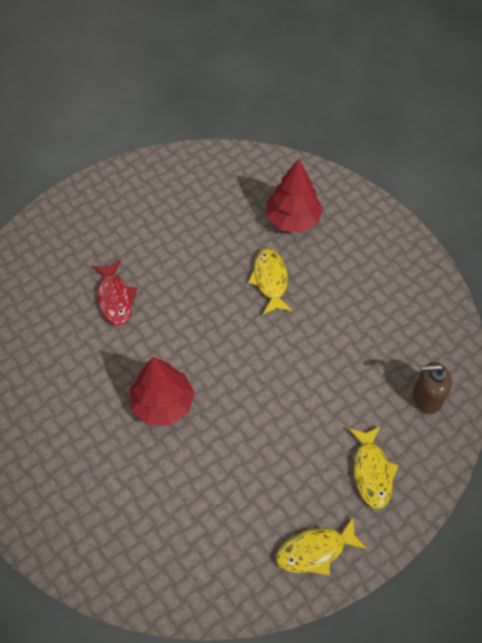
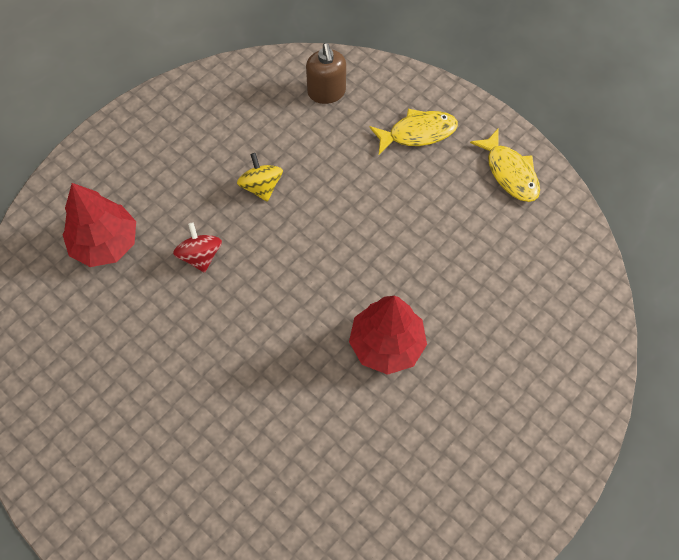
camera: 100 degrees left, 5 degrees up
red fish [92,259,137,325] -> none
yellow fish [248,248,293,315] -> red spinning top [173,222,222,273]
none -> yellow spinning top [237,153,283,202]

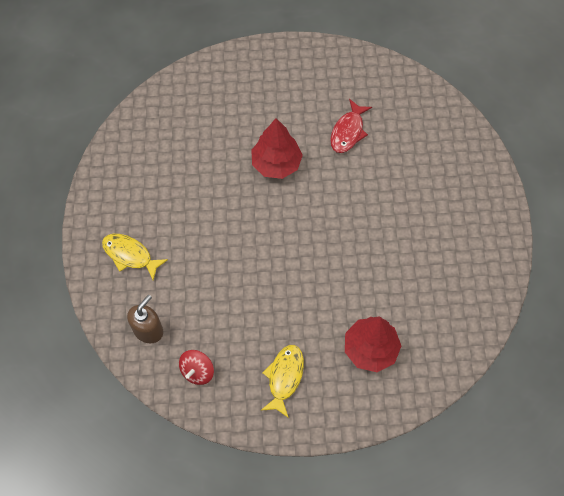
camera: 135 degrees left, 0 degrees up
red spinning top [173,222,222,273] -> red spinning top moved to [179,350,214,385]
yellow spinning top [237,153,283,202] -> none
yellow fish [470,128,540,202] -> yellow fish moved to [261,345,304,418]
none -> red fish [330,99,372,153]

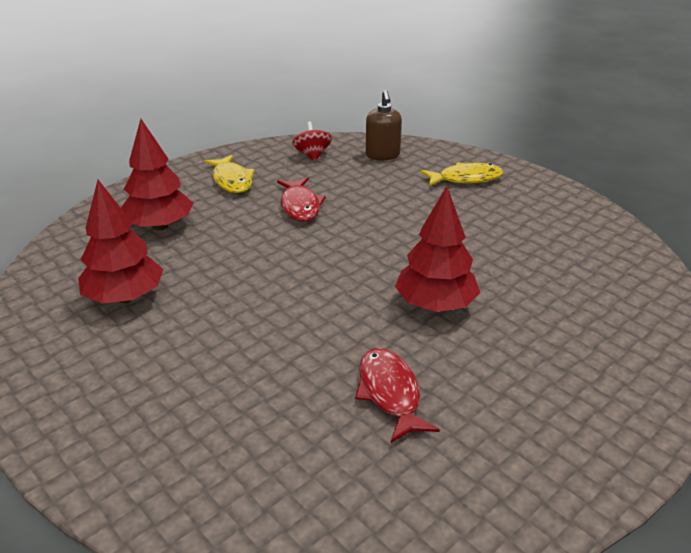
camera: 140 degrees right, 30 degrees down
none -> red tree [78,180,163,304]
none -> red fish [277,177,326,221]

